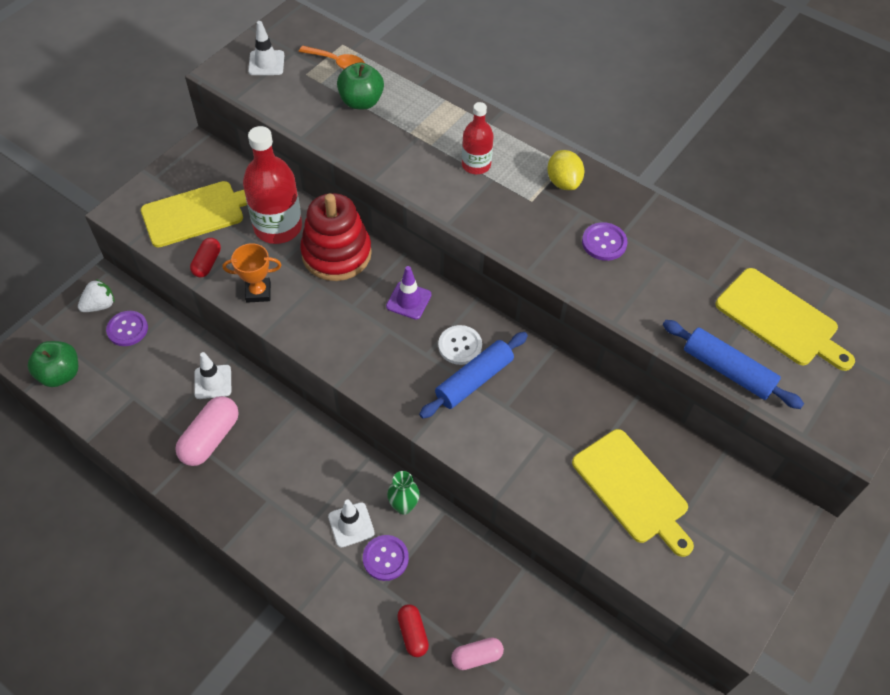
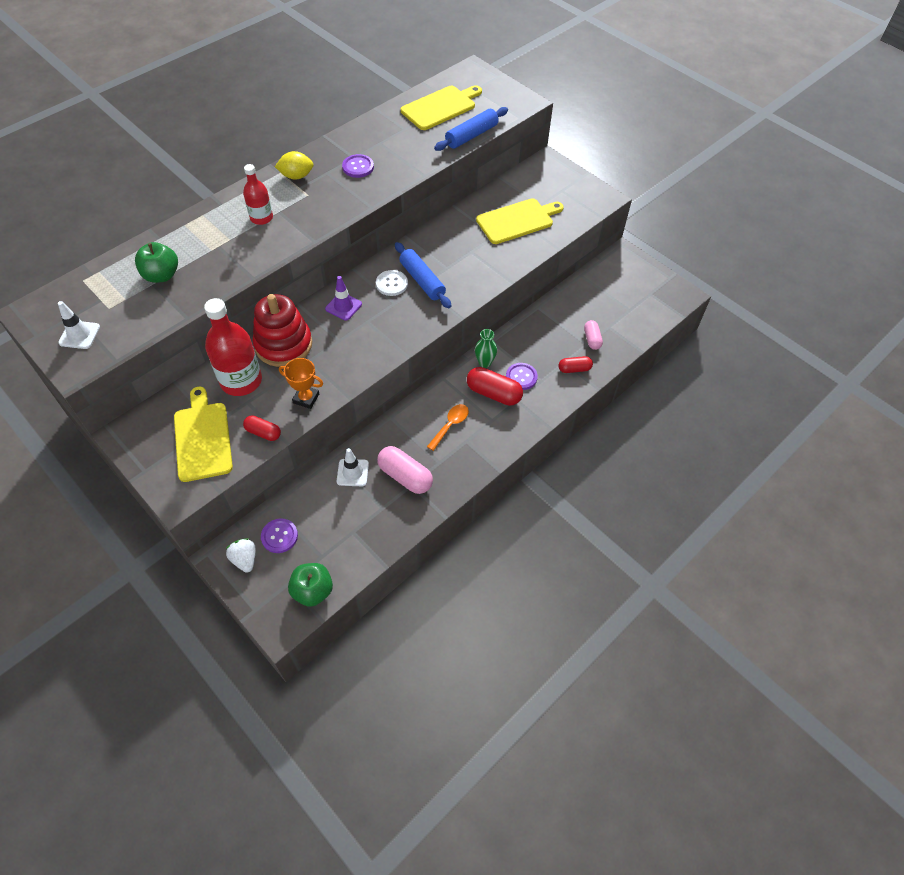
camera: 80 degrees left, 0 degrees up
orange trophy [223,243,281,303] -> orange trophy turned 75 degrees counterclockwise [279,358,323,409]
orange spoon [299,46,365,69] -> orange spoon moved to [427,404,469,451]
white traffic cone [328,499,375,547] -> red capsule [467,367,523,406]

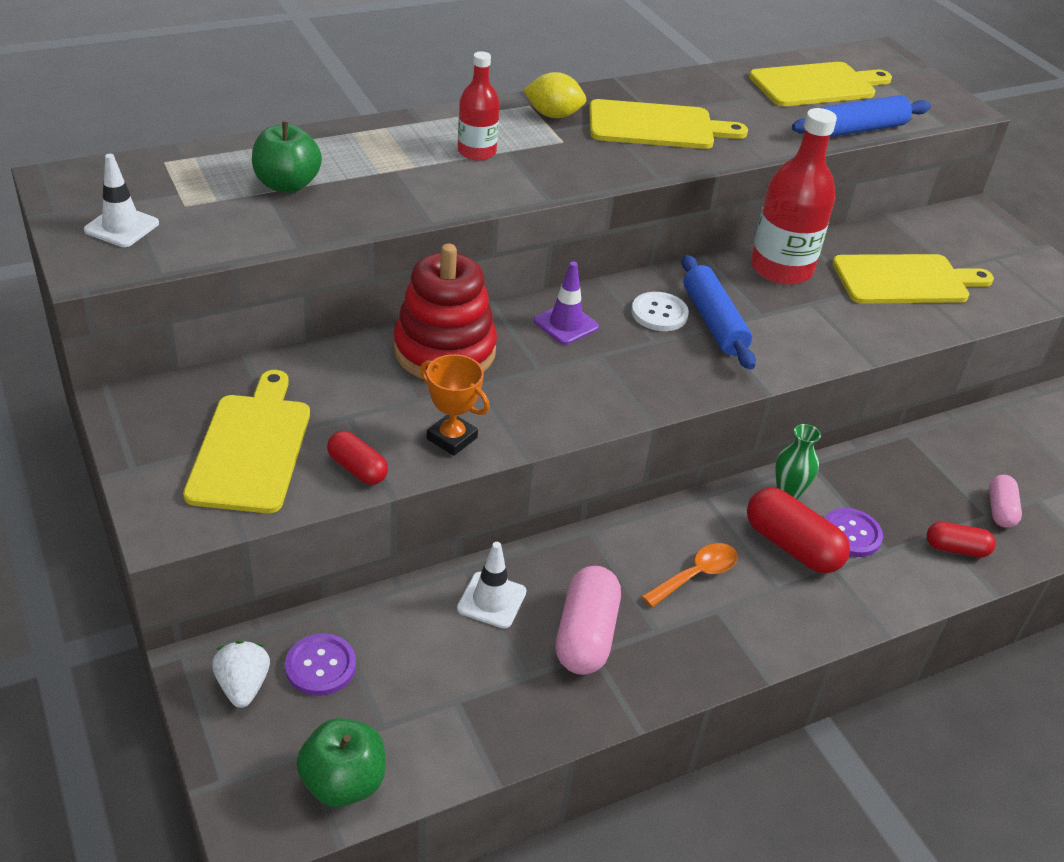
camera: 15 degrees right, 15 degrees down
red bottle [204,298,262,396] -> red bottle moved to [751,108,837,285]
purple button [342,154,374,178] -> yellow cutting board [589,99,748,149]
pink capsule [377,446,433,494] -> pink capsule turned 45 degrees clockwise [556,566,621,675]

